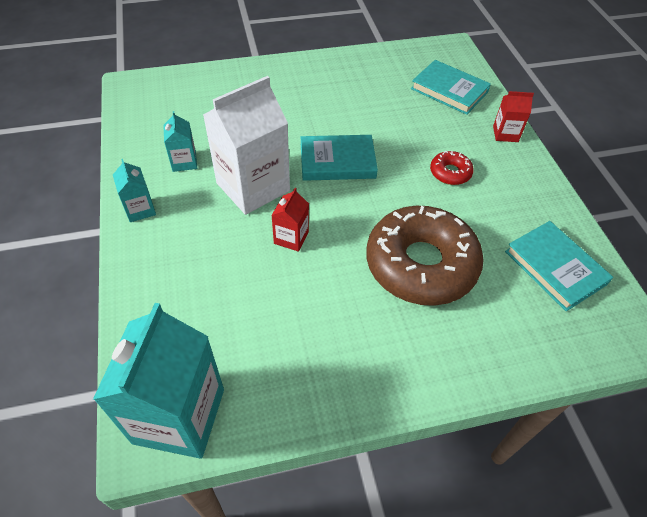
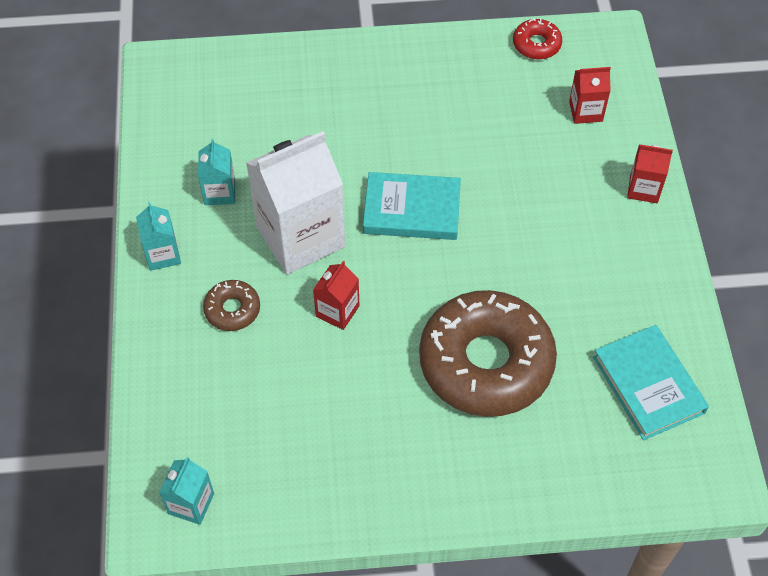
camera: 10 degrees right, 5 degrees up
turquoise carton [93,303,224,459] -> turquoise carton [159,457,214,525], size x0.47
turquoise book [411,60,491,115] -> red carton [569,67,611,124]
red donut [430,151,474,185] -> red donut moved to [513,18,562,59]
none -> brown donut [203,280,260,331]

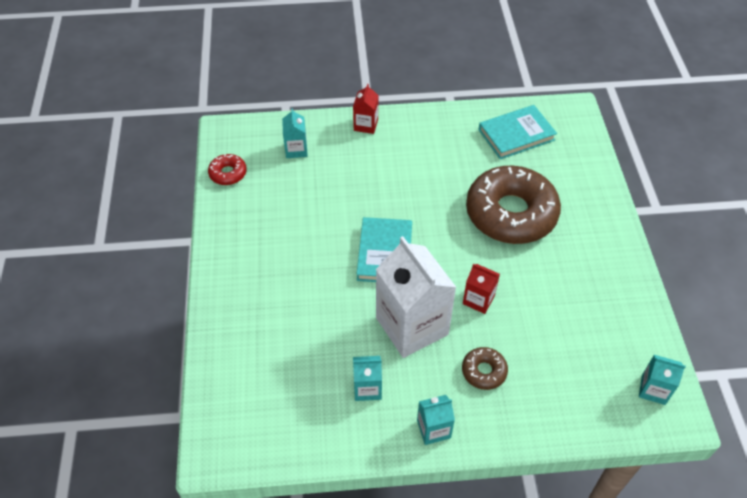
camera: 90 degrees left, 5 degrees down
red carton [569,67,611,124] -> turquoise carton [282,108,308,158]

